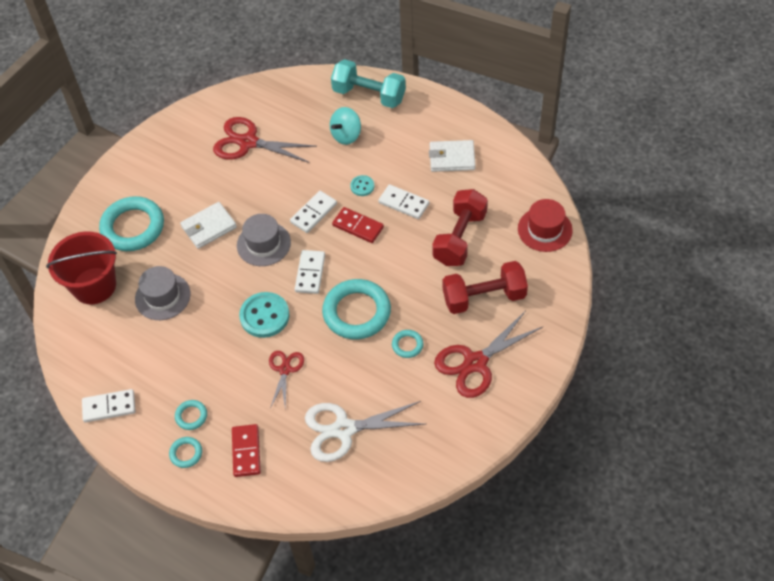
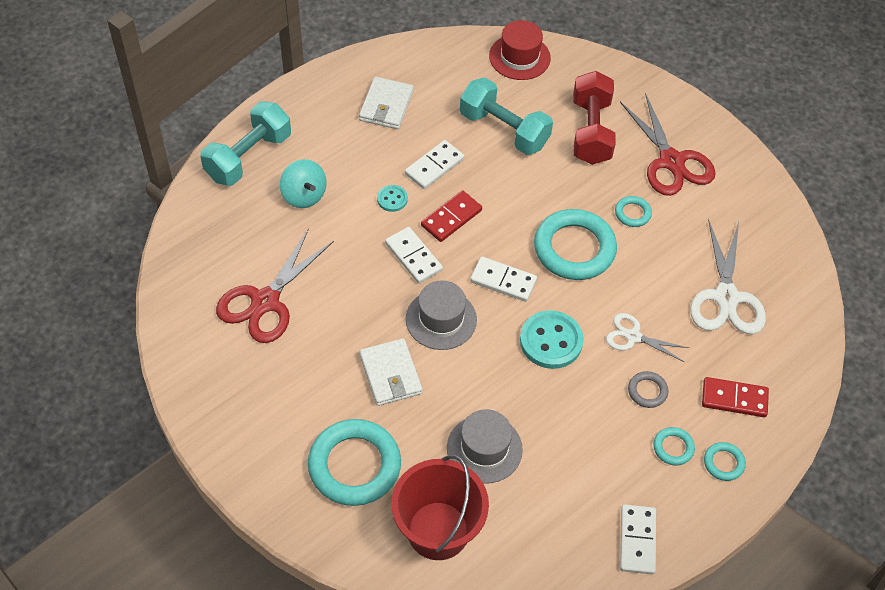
camera: 80 degrees left, 0 degrees up
red scissors [269,351,304,409] -> white scissors [606,313,689,362]
red dumbbell [432,189,488,266] -> turquoise dumbbell [460,77,553,155]
none -> grey ring [628,371,668,408]

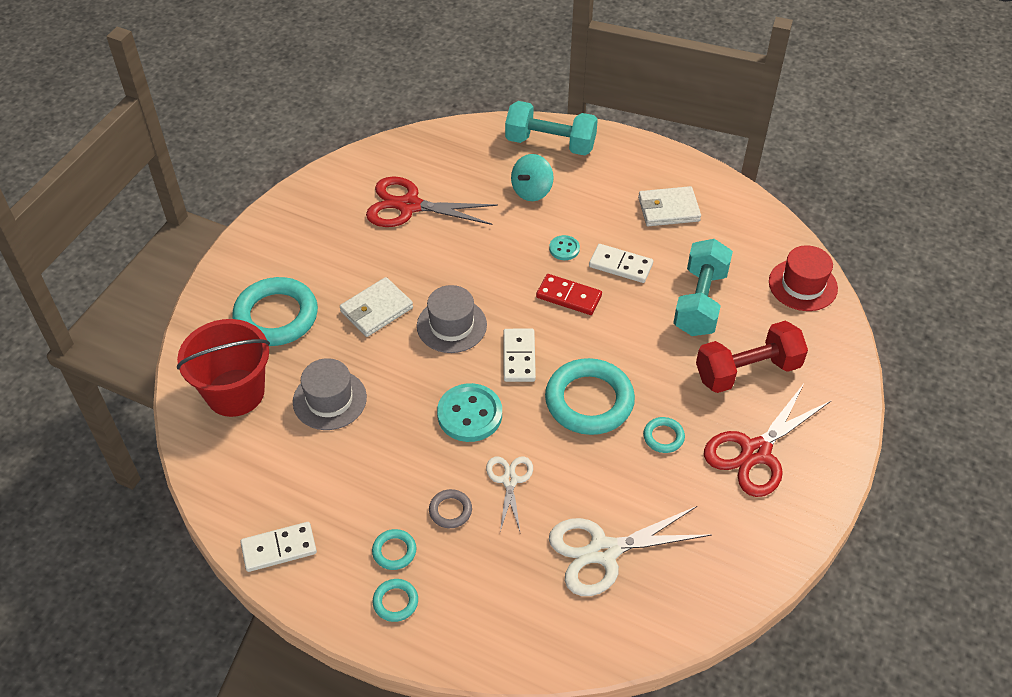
camera: 70 degrees right, 5 degrees down
white domino [385,227,443,283] -> none
red domino [702,377,769,417] -> none

